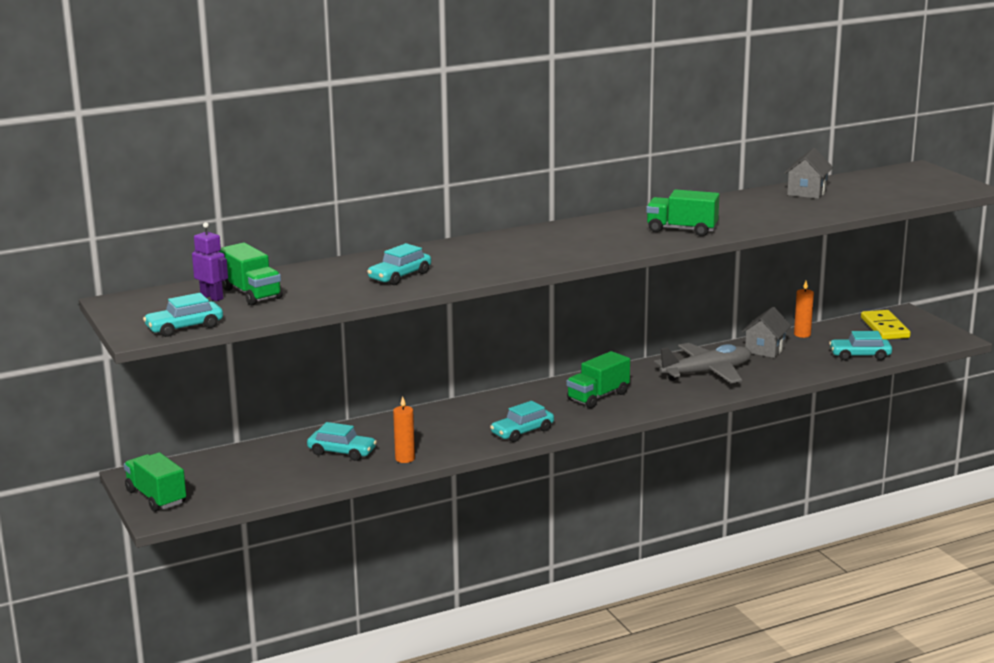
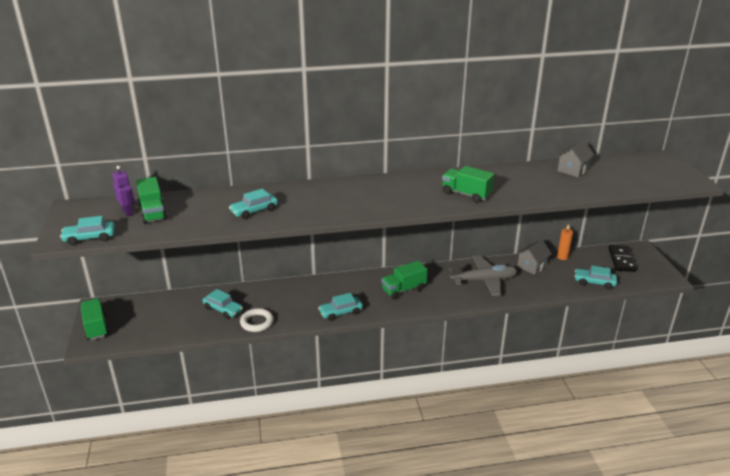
camera: 15 degrees right, 10 degrees up
orange candle [393,396,415,463] -> white ring [240,308,274,332]
yellow domino [861,310,910,340] -> black domino [609,245,637,272]

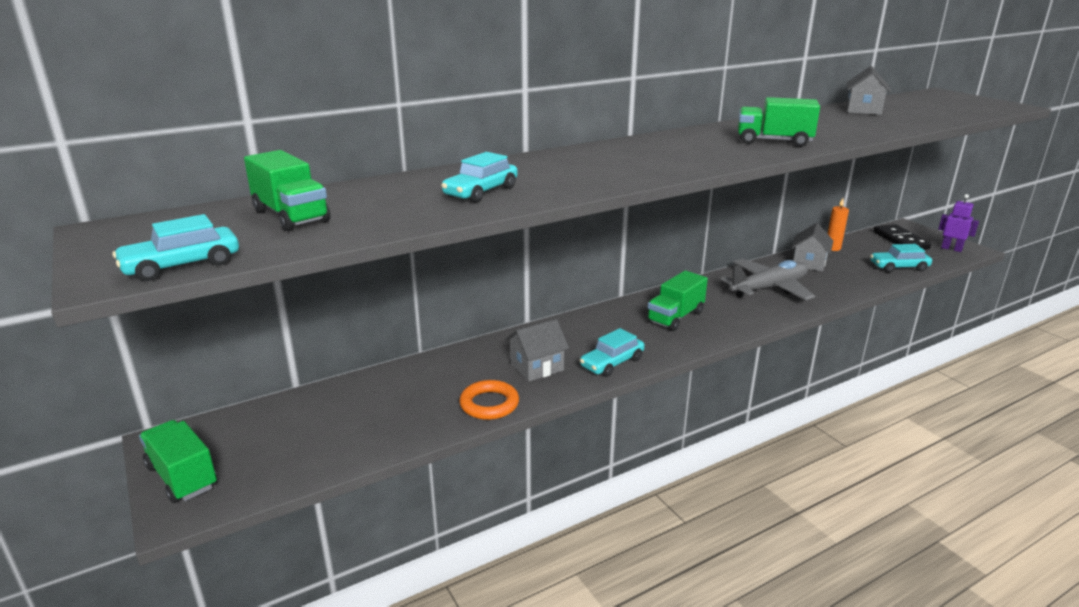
camera: 20 degrees left, 5 degrees down
purple robot [112,166,134,216] -> purple robot moved to [938,194,979,252]
turquoise car [203,289,243,319] -> none
white ring [240,308,274,332] -> orange ring [459,380,519,420]
none -> grey house [506,319,569,381]

